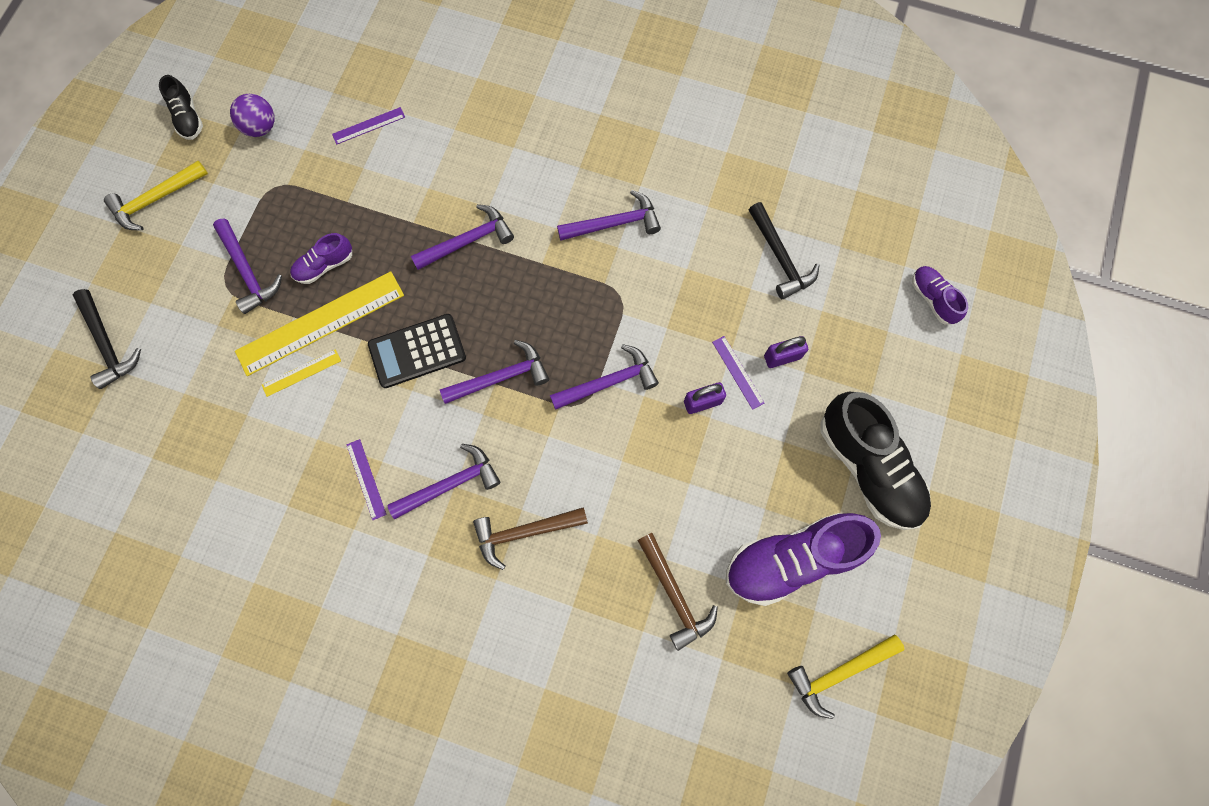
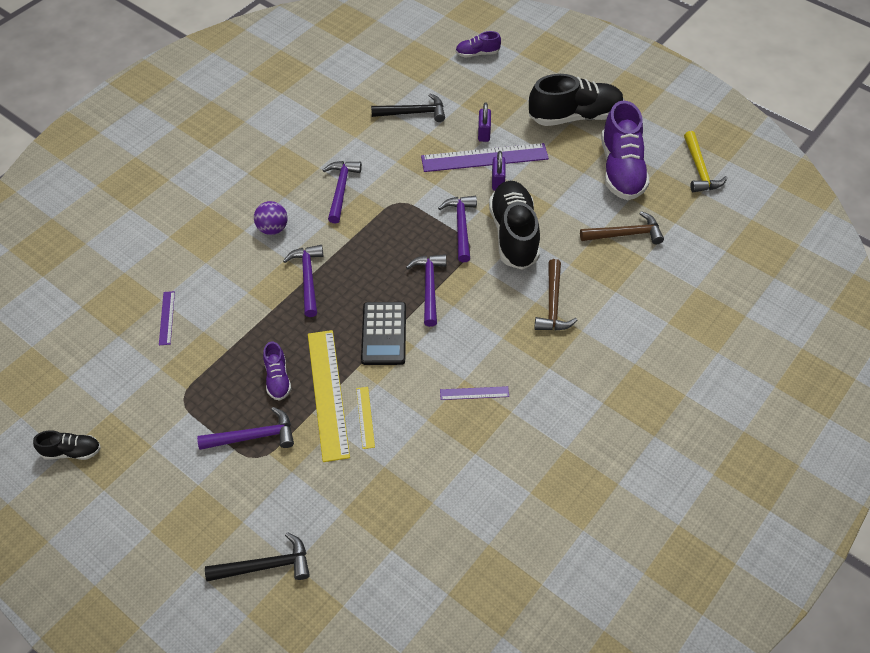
camera: 70 degrees left, 20 degrees down
yellow hammer [104,161,208,230] -> none
purple ball [230,94,275,137] -> purple ball moved to [254,201,288,235]
purple hammer [387,444,501,519] -> none
purple ruler [712,336,764,410] -> purple ruler [421,143,549,172], size x2.18
none -> black shoe [489,181,540,270]

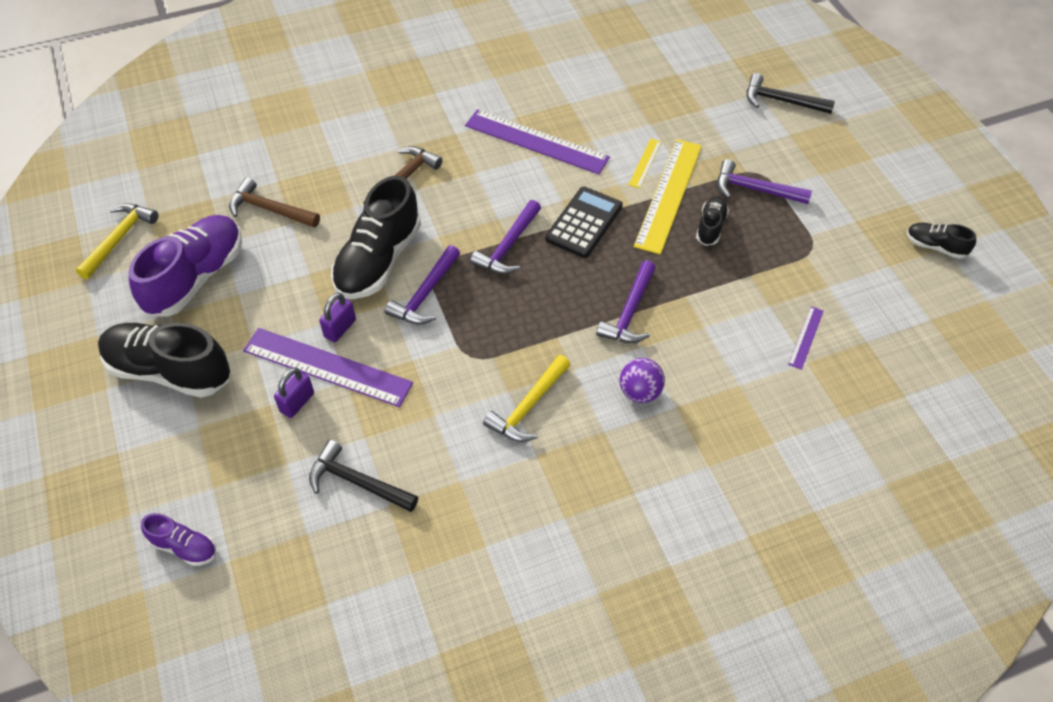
camera: 150 degrees left, 0 degrees up
purple shoe [263,342,291,401] -> black shoe [696,196,729,246]
purple hammer [323,161,362,224] -> yellow hammer [483,355,571,442]
purple ruler [440,386,509,400] -> purple ruler [465,109,610,174], size x2.18

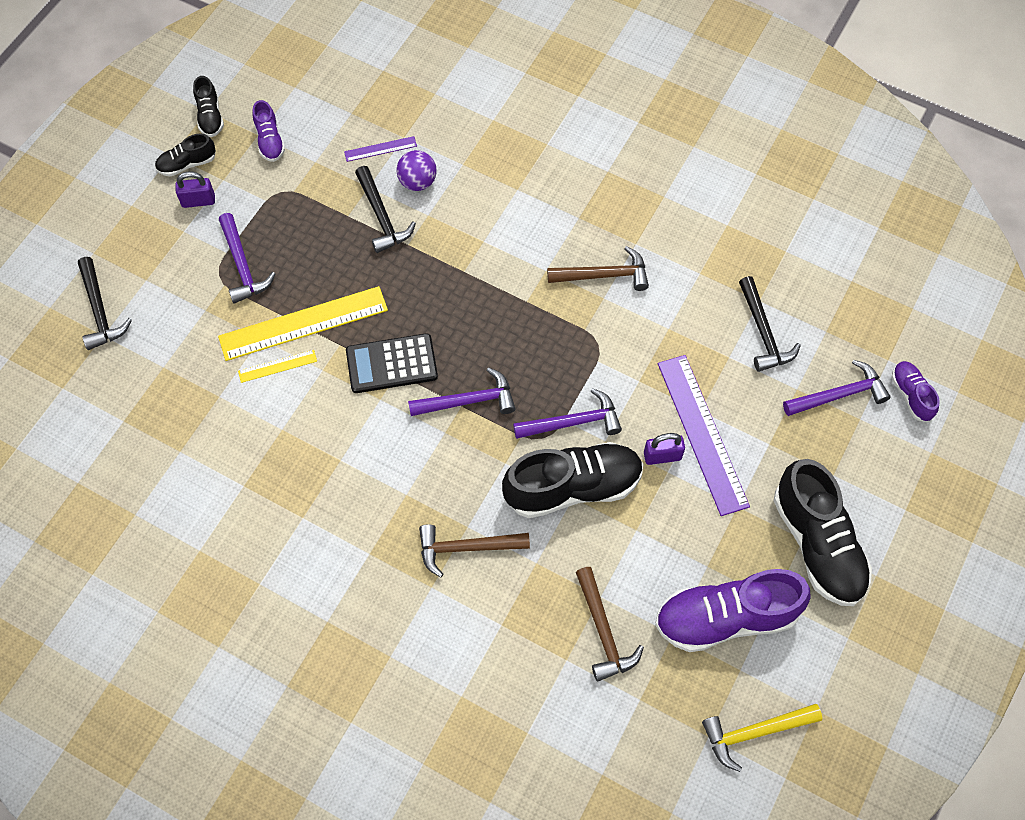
camera: 130 degrees left, 10 degrees up
purple padlock [274,367,314,418] -> purple padlock moved to [175,172,215,208]
purple ruler [465,109,610,174] -> none
yellow hammer [483,355,571,442] -> brown hammer [547,246,649,291]
purple hammer [596,260,656,343] -> purple hammer moved to [783,360,891,416]
purple ball [619,358,665,403] -> purple ball moved to [396,150,437,191]
black shoe [696,196,729,246] -> black shoe moved to [155,134,216,176]
none -> purple shoe [252,100,285,162]
none -> black hammer [355,166,416,253]

